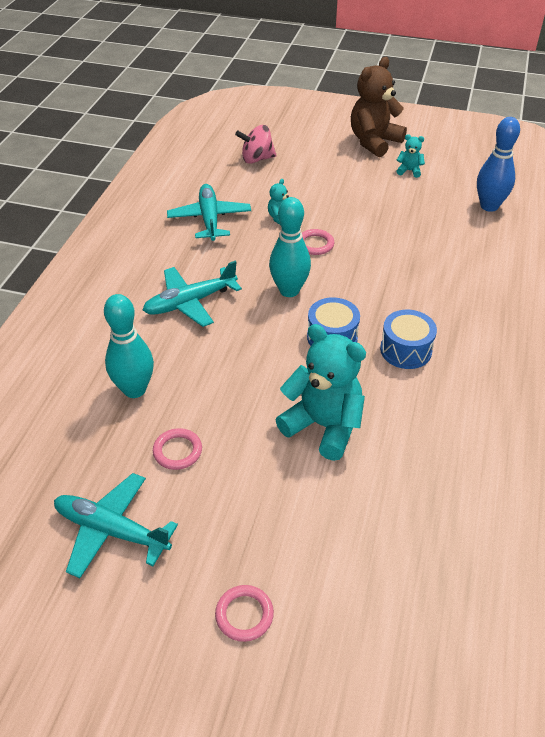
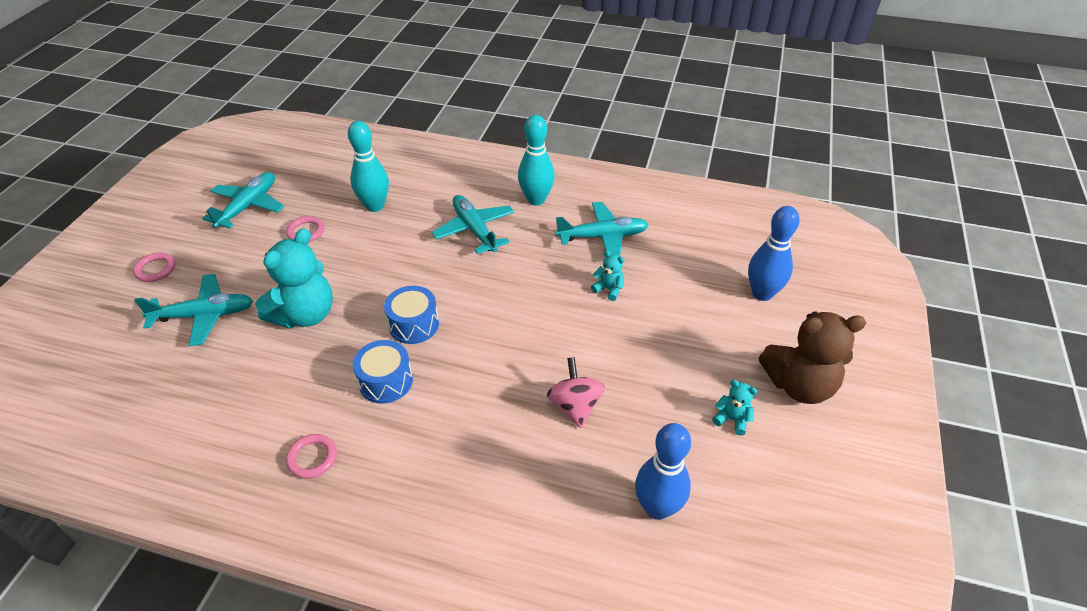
camera: 90 degrees right, 0 degrees up
pink spinning top [235,125,276,164] -> pink spinning top moved to [547,357,605,428]
turquoise bowling pin [269,197,311,297] -> turquoise bowling pin moved to [518,115,555,206]
pink ring [302,229,334,255] -> pink ring moved to [286,434,337,479]
brown teddy bear [351,57,407,157] -> brown teddy bear turned 135 degrees clockwise [759,311,866,404]
turquoise teddy bear [397,134,425,178] -> turquoise teddy bear turned 75 degrees counterclockwise [712,380,758,436]
none -> turquoise plane [134,274,253,346]
none -> blue bowling pin [748,206,800,301]

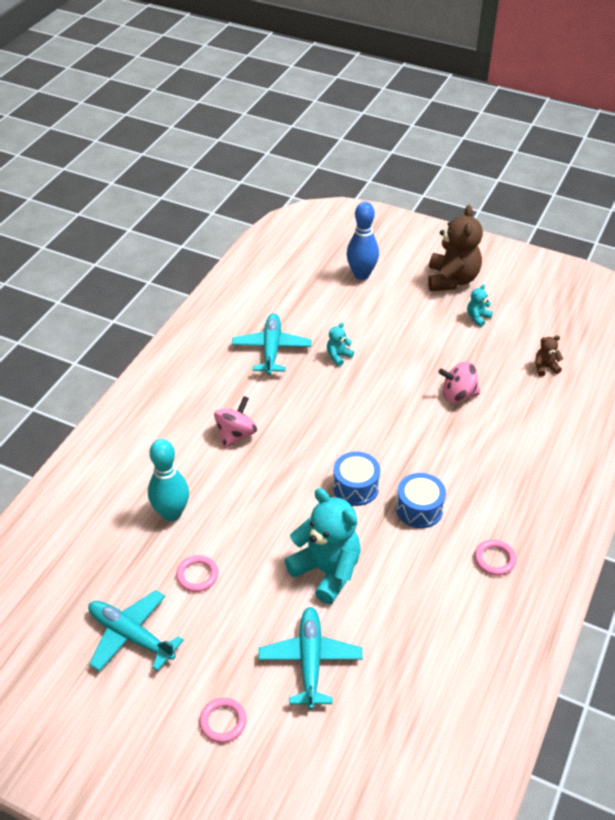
camera: 80 degrees left, 0 degrees up
turquoise plane [432,195,514,254] -> pink spinning top [214,396,257,449]
turquoise bowling pin [518,115,555,206] -> none
blue bowling pin [635,423,691,520] -> brown teddy bear [535,335,563,376]

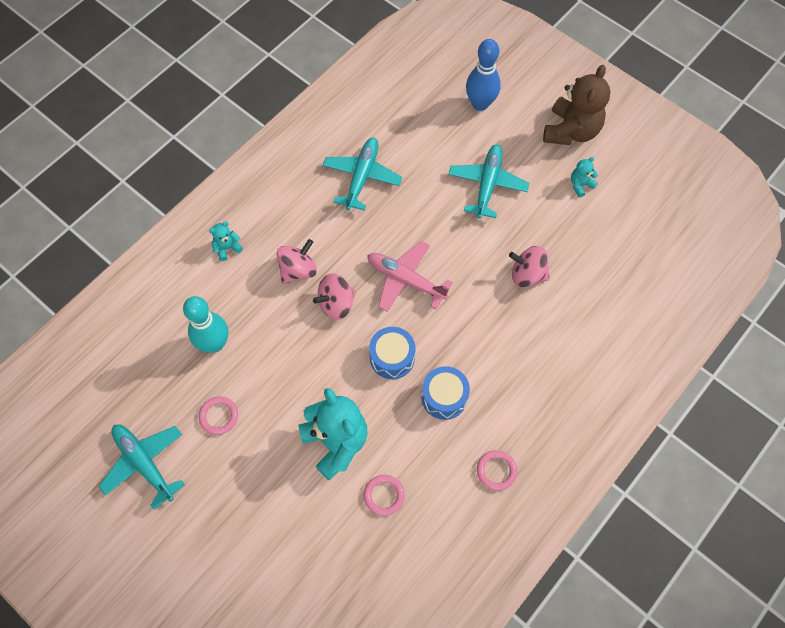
camera: 15 degrees right, 20 degrees up
pink ring [199,698,247,743] -> pink ring moved to [364,475,405,516]
turquoise plane [258,607,363,710] -> turquoise plane moved to [448,144,530,219]
turquoise teddy bear [327,322,354,367] -> turquoise teddy bear moved to [209,221,243,261]
brown teddy bear [535,335,563,376] -> none
none -> pink spinning top [313,273,356,320]
none -> pink plane [367,241,453,312]

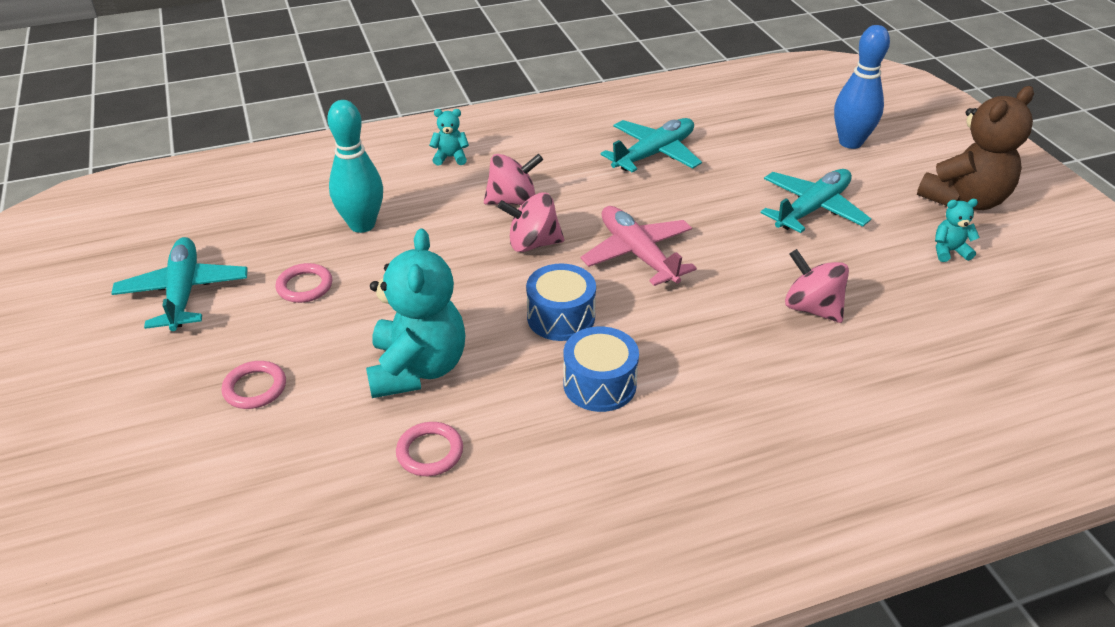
camera: 30 degrees right, 25 degrees down
pink ring [477,450,517,491] -> pink ring moved to [221,361,286,409]

